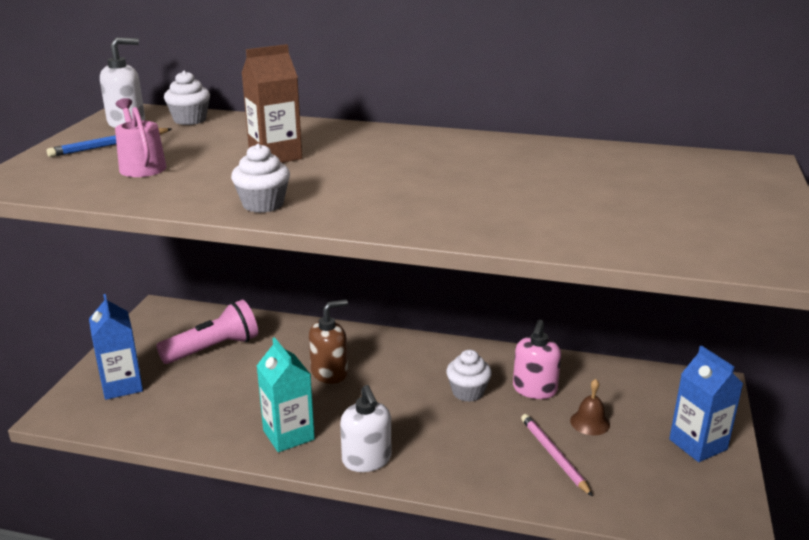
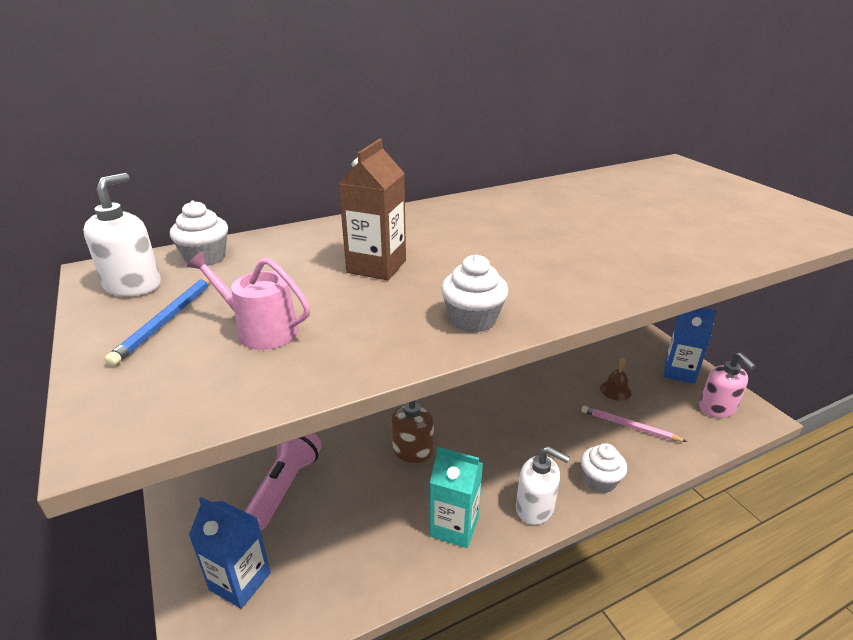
camera: 40 degrees left, 5 degrees up
white cupcake [446,350,492,402] -> white cupcake moved to [581,443,627,493]
pink soap dispenser [513,320,561,399] -> pink soap dispenser moved to [699,352,755,418]

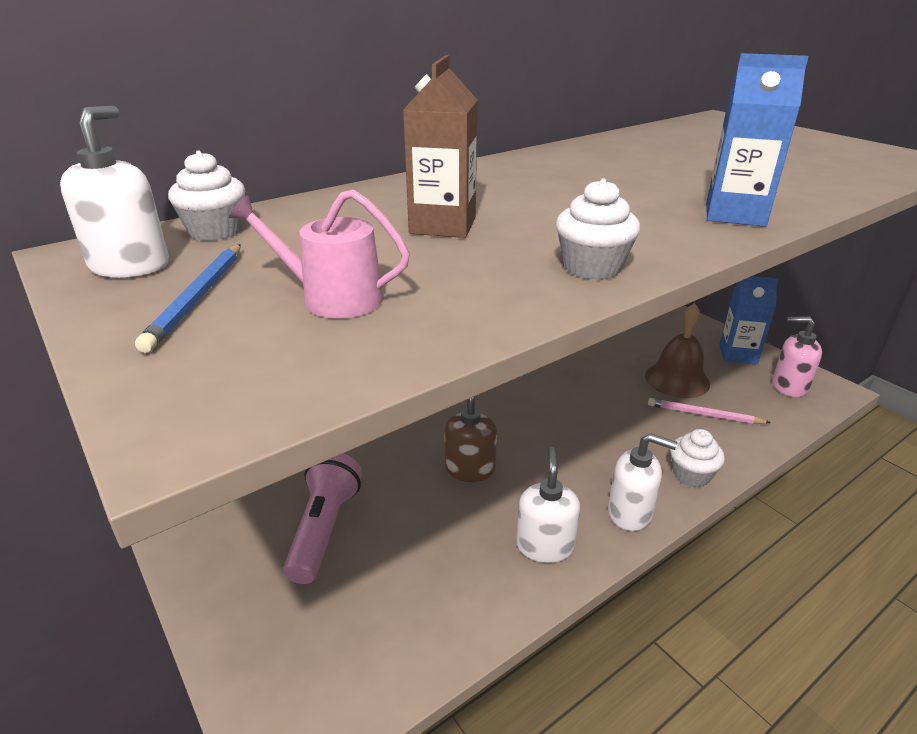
camera: 10 degrees left, 0 degrees up
blue carton [189,497,271,609] -> blue carton moved to [706,53,809,227]
turquoise carton [430,447,483,548] -> white soap dispenser [516,447,580,563]
brown bell [600,357,631,401] -> brown bell [645,303,710,398], size x1.82
pink soap dispenser [699,352,755,418] -> pink soap dispenser turned 135 degrees clockwise [772,316,822,397]

